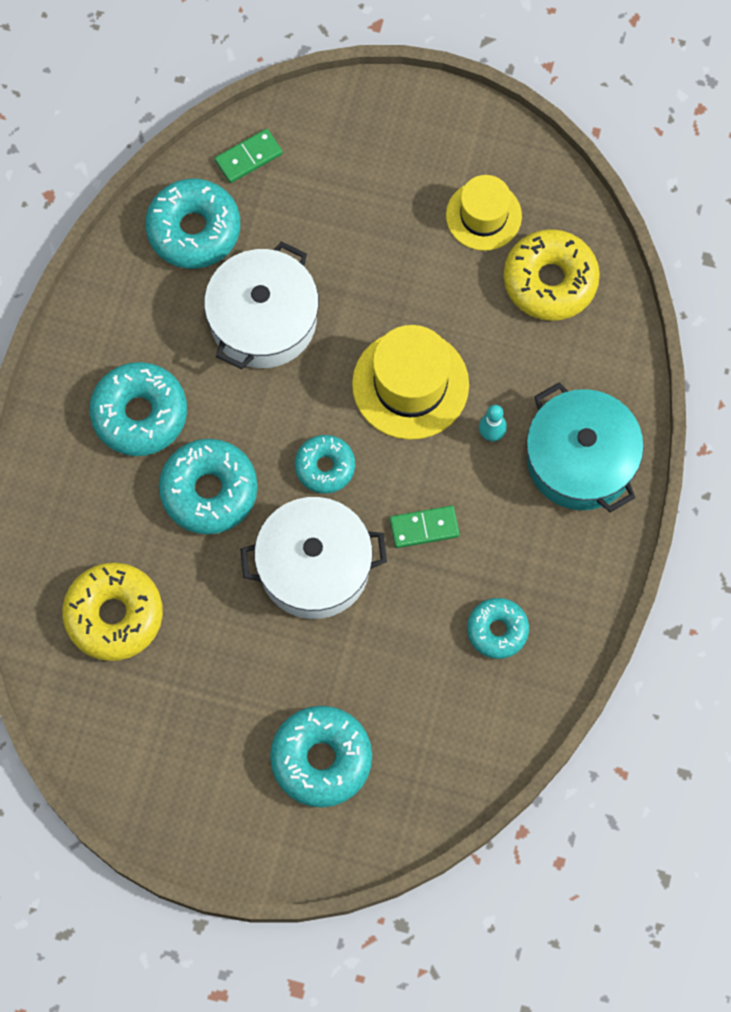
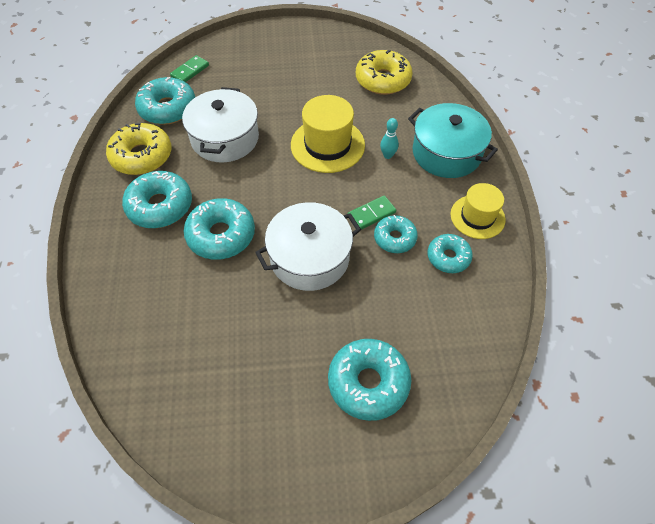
camera: 20 degrees left, 15 degrees down
yellow donut [62,562,163,661] -> yellow donut moved to [106,123,172,175]
turquoise donut [295,435,355,494] -> turquoise donut moved to [374,215,418,253]
yellow hat [446,175,522,251] -> yellow hat moved to [450,183,506,239]

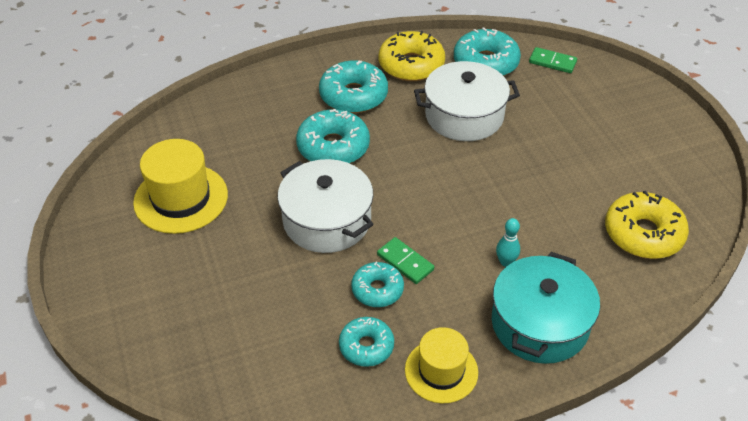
camera: 75 degrees right, 10 degrees down
yellow hat [291,95,365,173] -> yellow hat moved to [133,139,228,234]
turquoise donut [328,339,411,421] -> none

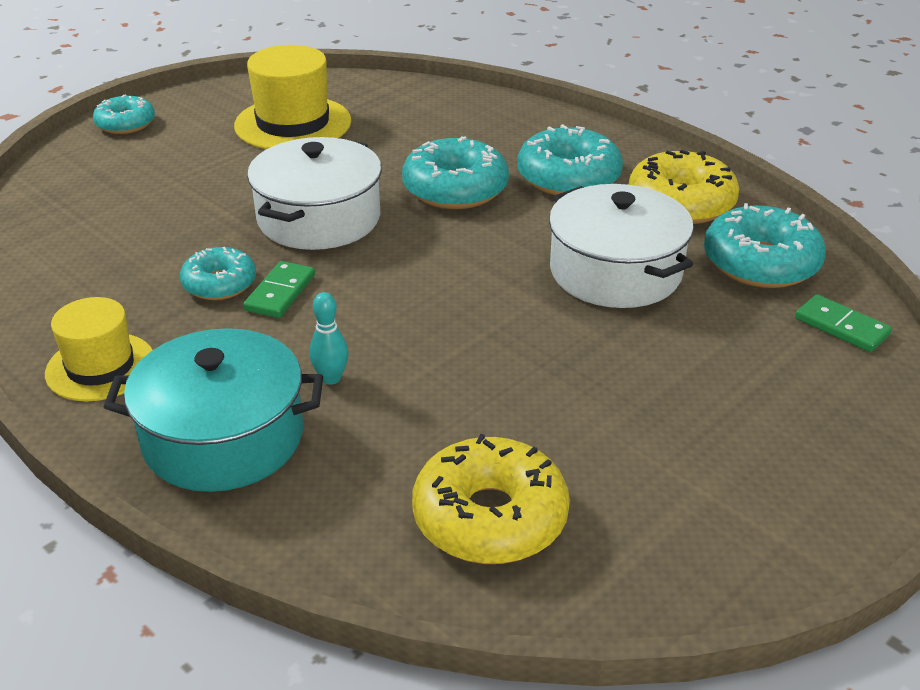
camera: 65 degrees right, 10 degrees down
turquoise donut [339,317,394,367] -> turquoise donut moved to [93,94,155,134]
green domino [529,47,577,73] -> green domino turned 45 degrees counterclockwise [795,294,892,352]

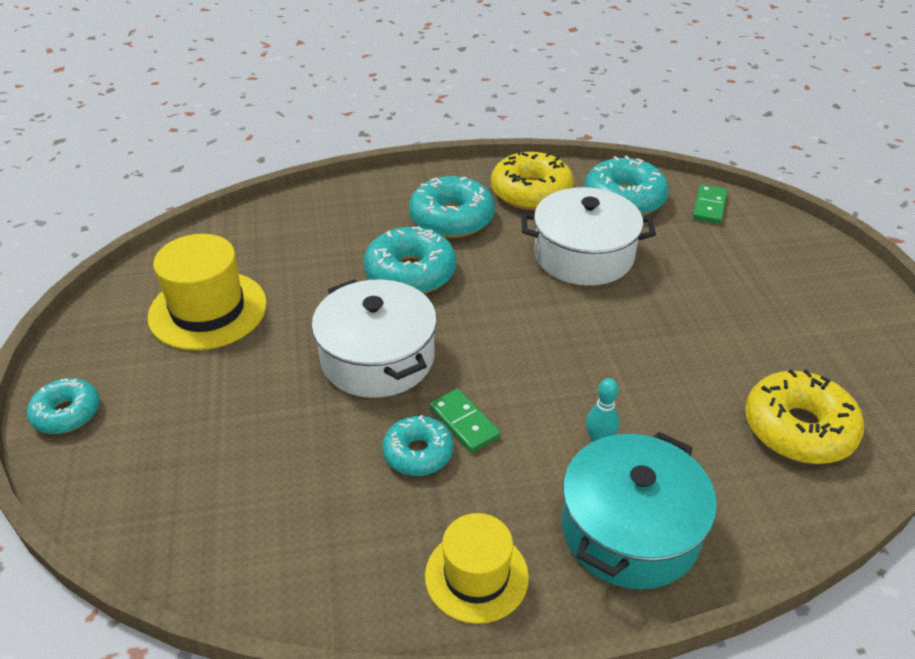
camera: 55 degrees left, 5 degrees up
green domino [795,294,892,352] -> green domino turned 60 degrees counterclockwise [693,185,727,224]

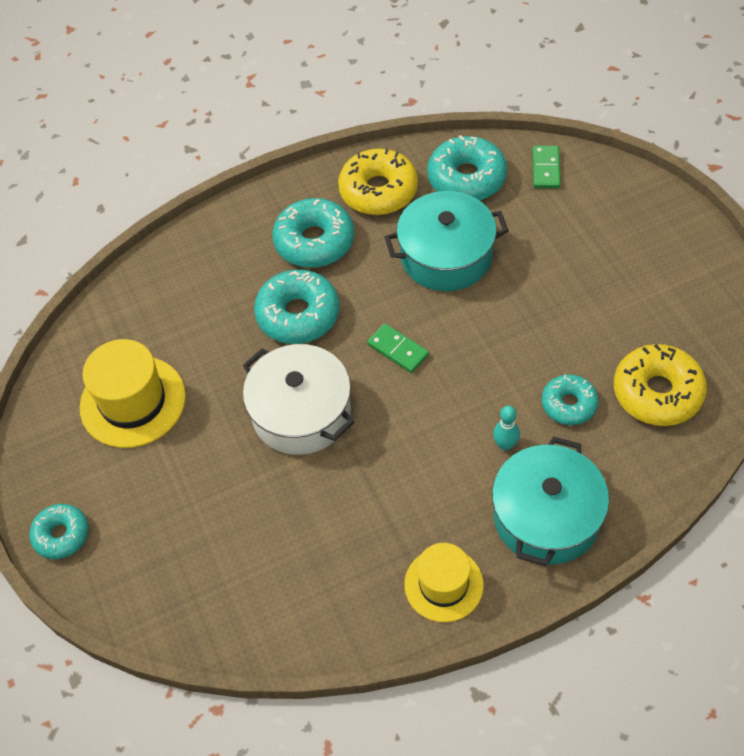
camera: 10 degrees left, 15 degrees up
turquoise donut [382,415,453,476] -> turquoise donut moved to [542,374,599,425]
green domino [430,389,500,453] -> green domino moved to [367,323,429,373]
white pot [521,187,656,286] -> turquoise pot [385,191,509,291]

